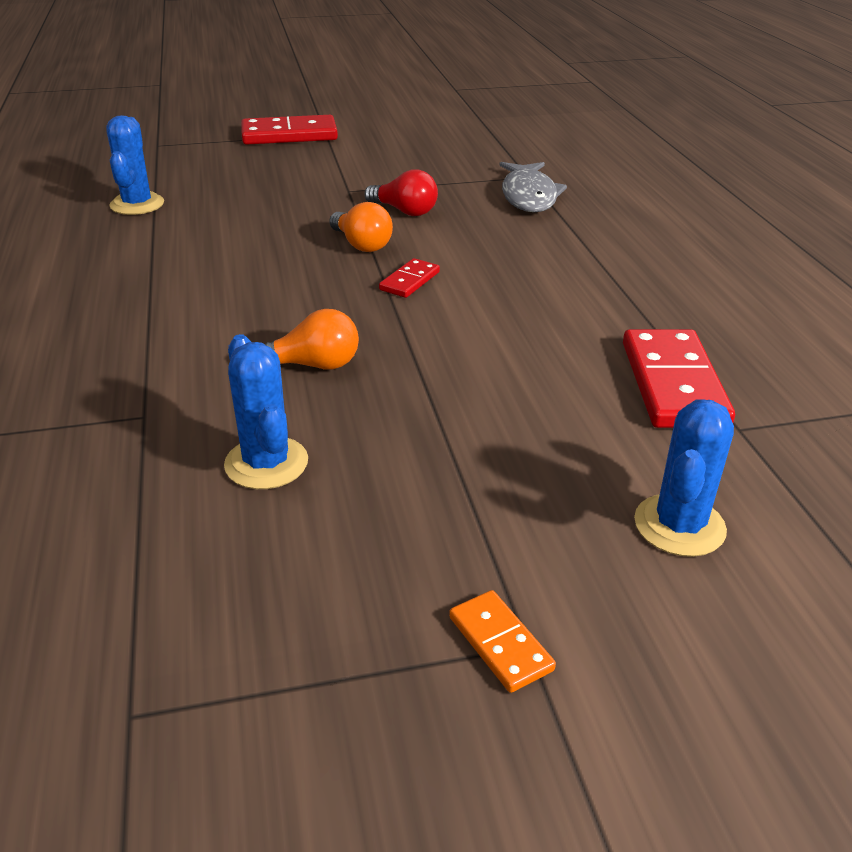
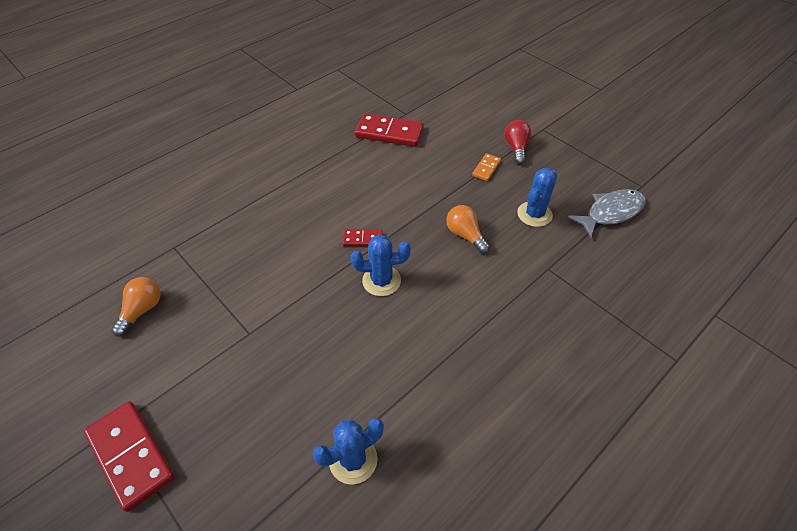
camera: 120 degrees left, 15 degrees up
orange light bulb [329,202,393,252] -> orange light bulb moved to [112,277,161,337]
red light bulb [364,169,438,216] -> red light bulb moved to [504,120,531,164]
orange domino [449,590,556,693] -> orange domino moved to [472,153,501,181]
grey fish [499,162,567,212] -> grey fish moved to [568,189,646,238]
red domino [623,329,735,428] -> red domino turned 45 degrees clockwise [355,113,424,147]
blue cactus [634,399,734,557] -> blue cactus moved to [351,235,411,296]

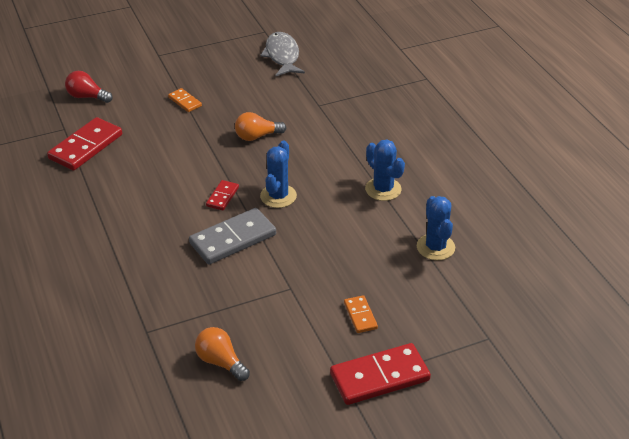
camera: 70 degrees left, 10 degrees down
red light bulb [504,120,531,164] -> red light bulb moved to [65,71,113,103]
blue cactus [517,168,557,227] -> blue cactus moved to [365,140,405,201]
none -> grey domino [189,208,276,264]
none -> orange domino [344,295,378,333]

